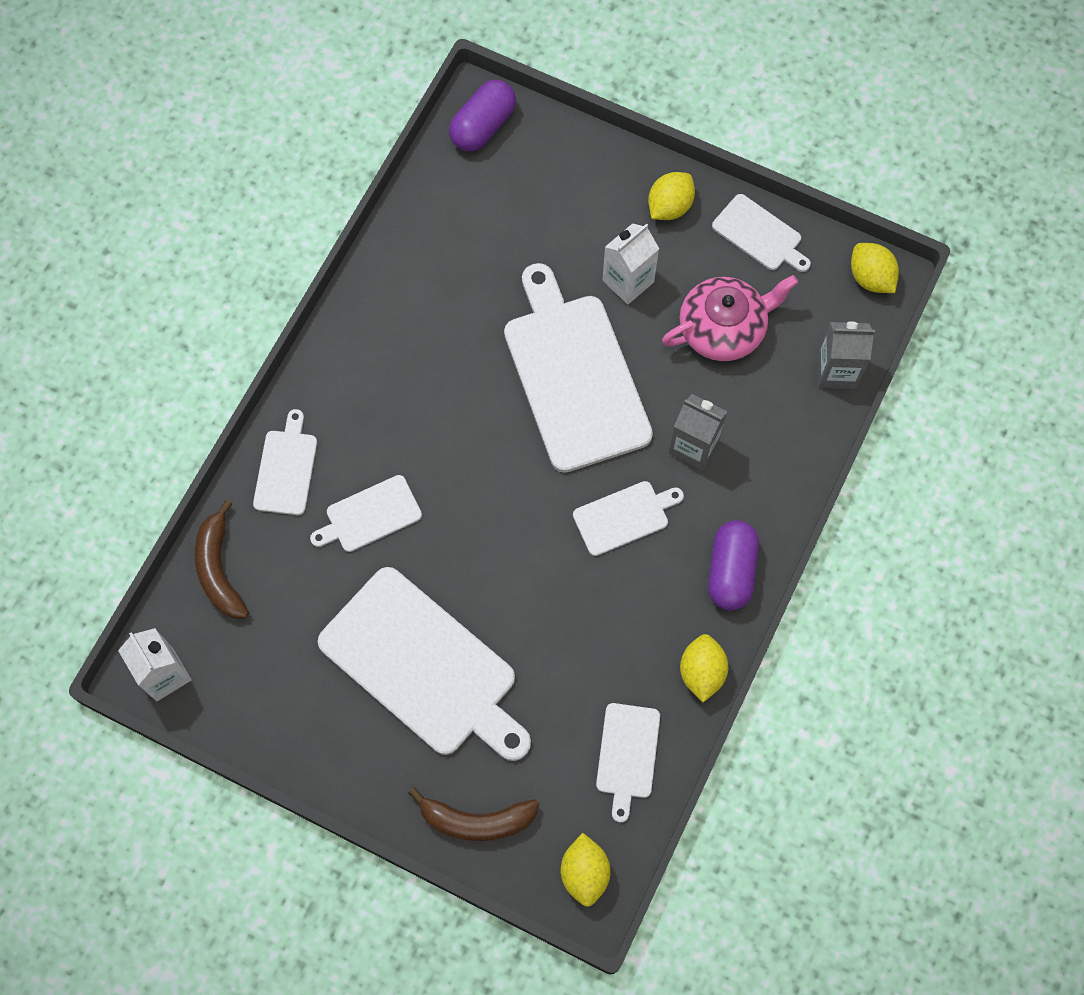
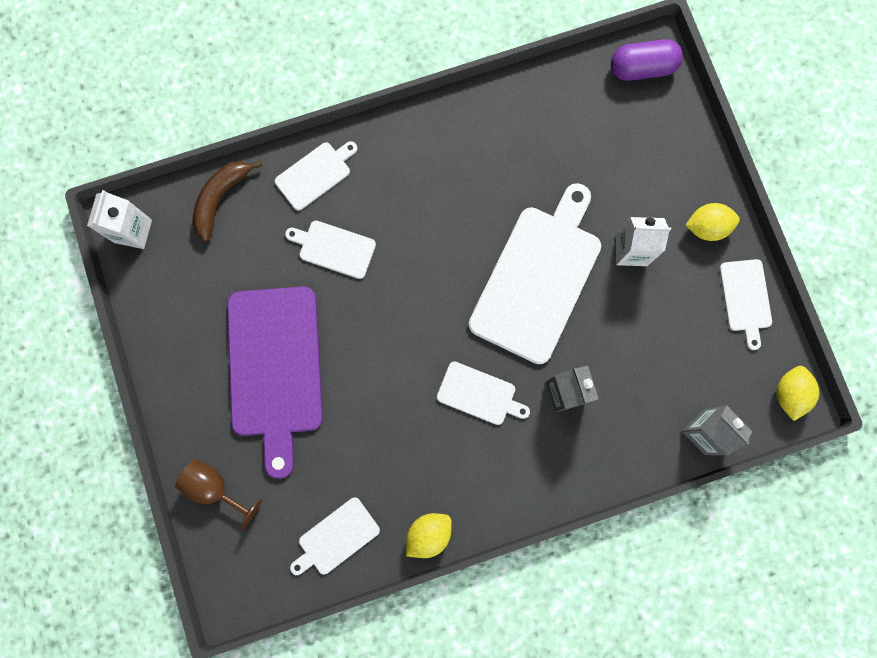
camera: 45 degrees right, 10 degrees up
white cutting board [318,567,531,761] -> purple cutting board [227,286,323,479]
brown banana [409,787,539,841] -> brown goblet [175,459,262,530]
yellow lemon [561,833,610,907] -> none
pink teapot [662,275,798,361] -> none
purple capsule [708,520,759,611] -> none

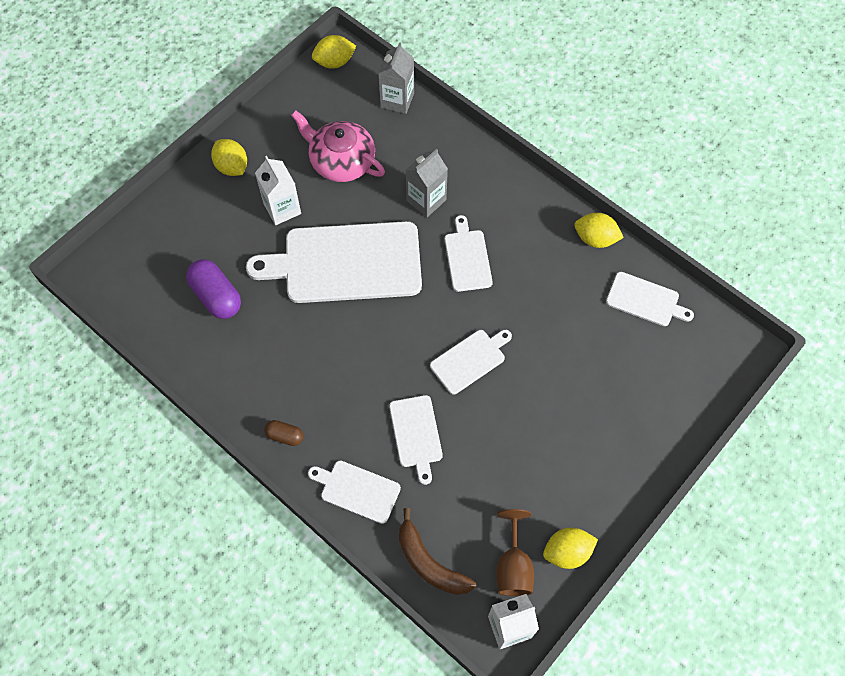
camera: 120 degrees left, 15 degrees down
brown goblet [175,459,262,530] -> brown goblet moved to [496,509,534,596]
brown banana [192,161,262,242] -> brown banana turned 45 degrees clockwise [399,508,476,595]
purple cutting board [227,286,323,479] -> none
purple capsule [611,39,683,81] -> purple capsule moved to [186,259,241,319]
white cutting board [719,259,772,350] -> white cutting board moved to [430,330,512,395]
none -> brown capsule [264,420,304,446]
none -> pink teapot [291,110,385,182]
none -> yellow lemon [543,528,598,569]

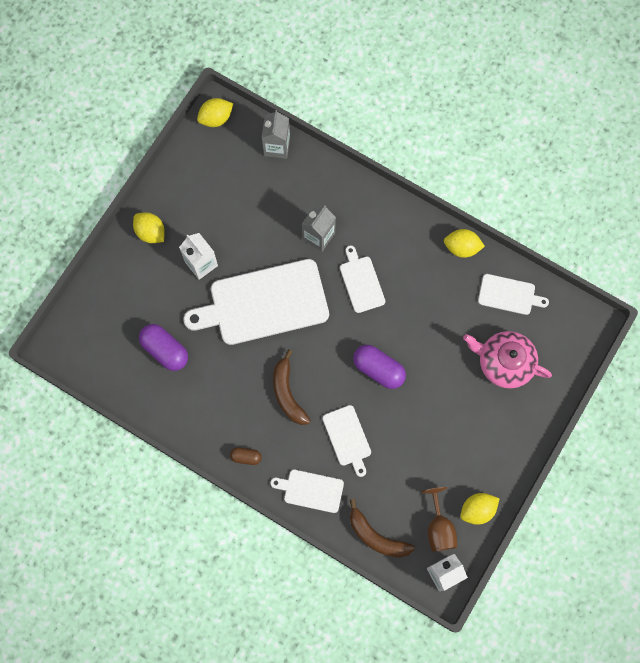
camera: 10 degrees left, 10 degrees up
pink teapot [291,110,385,182] -> pink teapot moved to [463,331,552,389]
white cutting board [430,330,512,395] -> purple capsule [353,345,406,389]
none -> brown banana [273,349,311,425]

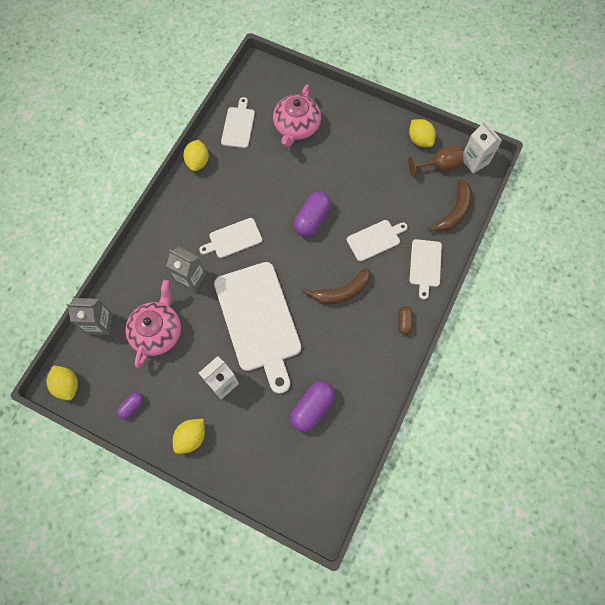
camera: 95 degrees left, 5 degrees down
none -> purple capsule [117,392,143,419]
none -> pink teapot [125,280,181,368]

